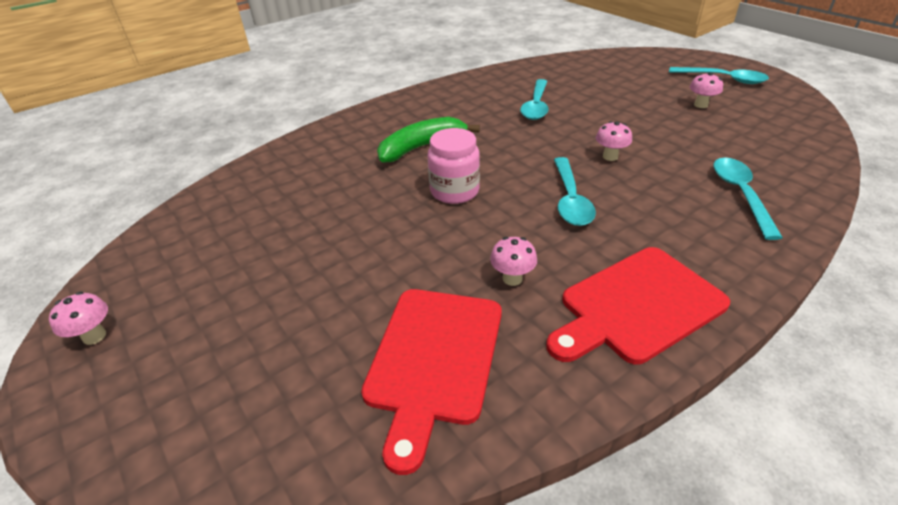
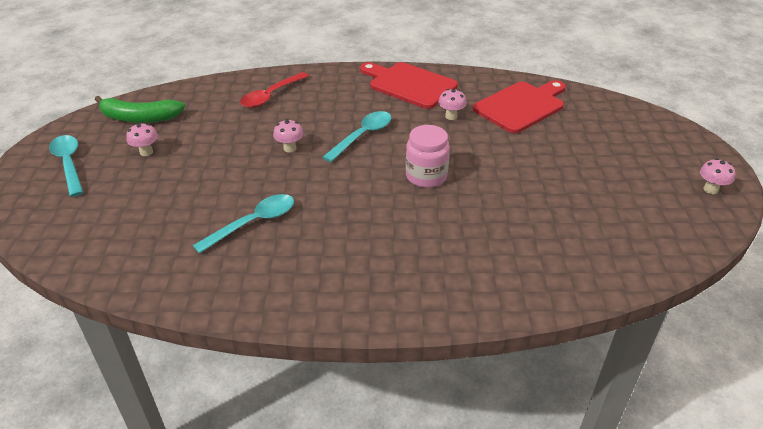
camera: 145 degrees left, 0 degrees up
green banana [377,117,480,163] -> green banana moved to [95,96,185,123]
red cutting board [546,247,730,365] -> red cutting board turned 150 degrees counterclockwise [360,62,458,109]
turquoise spoon [713,157,783,240] -> red spoon [240,72,309,108]

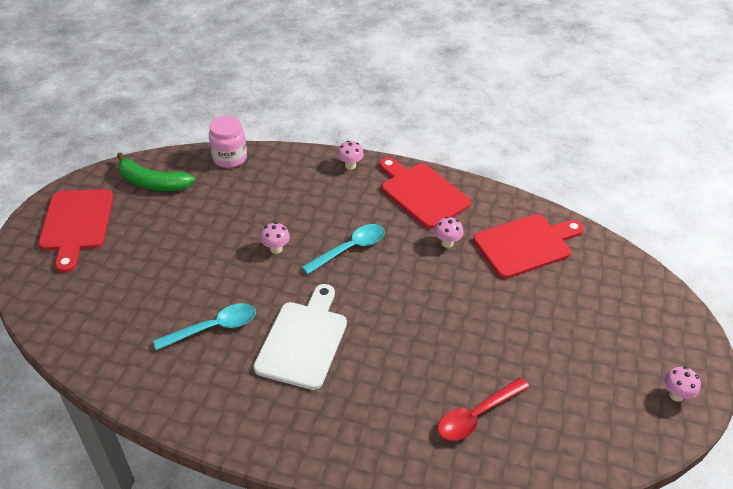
camera: 15 degrees right, 5 degrees up
turquoise spoon [49,135,84,197] -> red cutting board [39,189,113,273]
pink mushroom [126,123,158,156] -> pink mushroom moved to [337,141,364,170]
red spoon [240,72,309,108] -> red spoon moved to [438,378,529,441]
pink jar [406,125,450,188] -> pink jar moved to [209,116,247,168]
none -> white cutting board [253,284,347,390]

